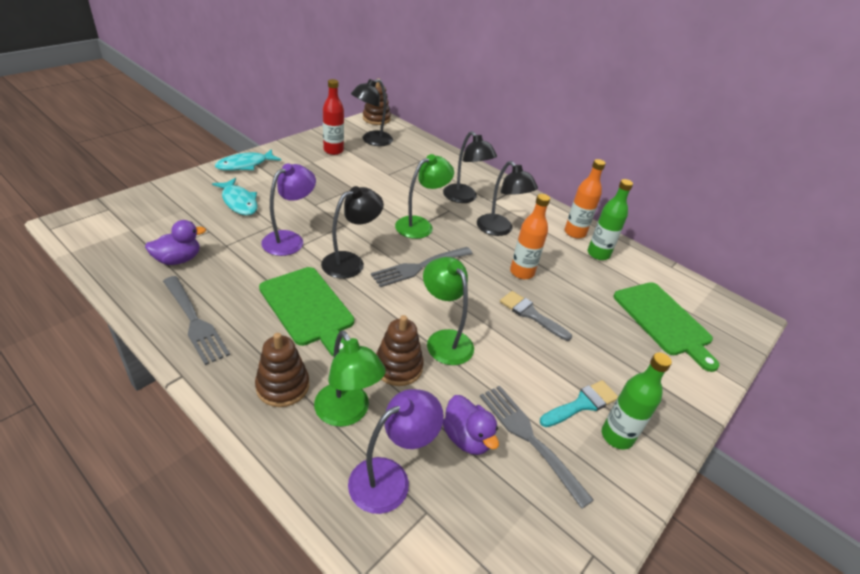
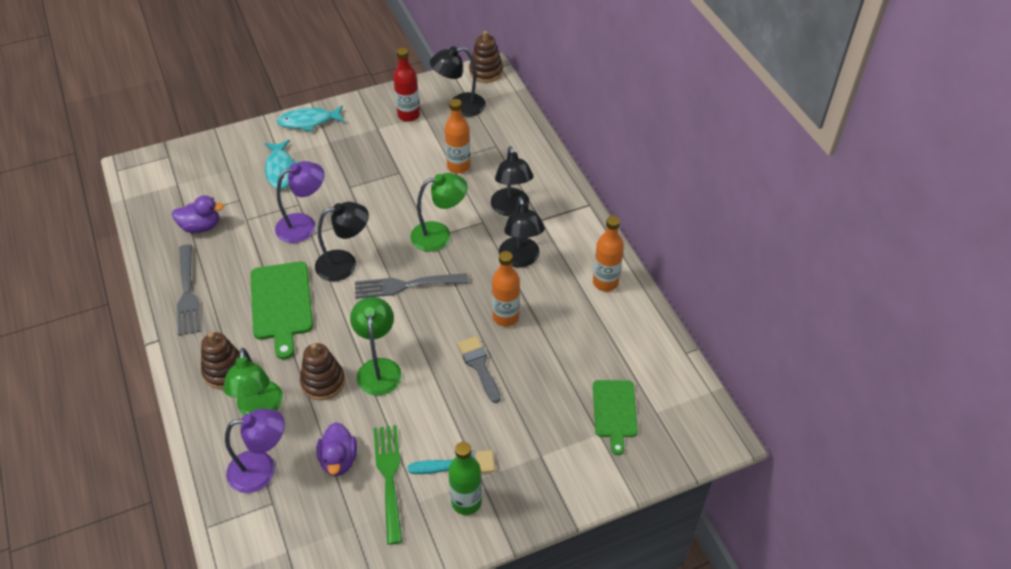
camera: 30 degrees right, 10 degrees up
grey fork [480,386,594,509] -> green fork [373,425,403,545]
green bottle [588,179,633,260] -> none
green cutting board [613,282,719,372] -> green cutting board [593,380,638,455], size x0.67
none -> orange bottle [445,99,471,173]

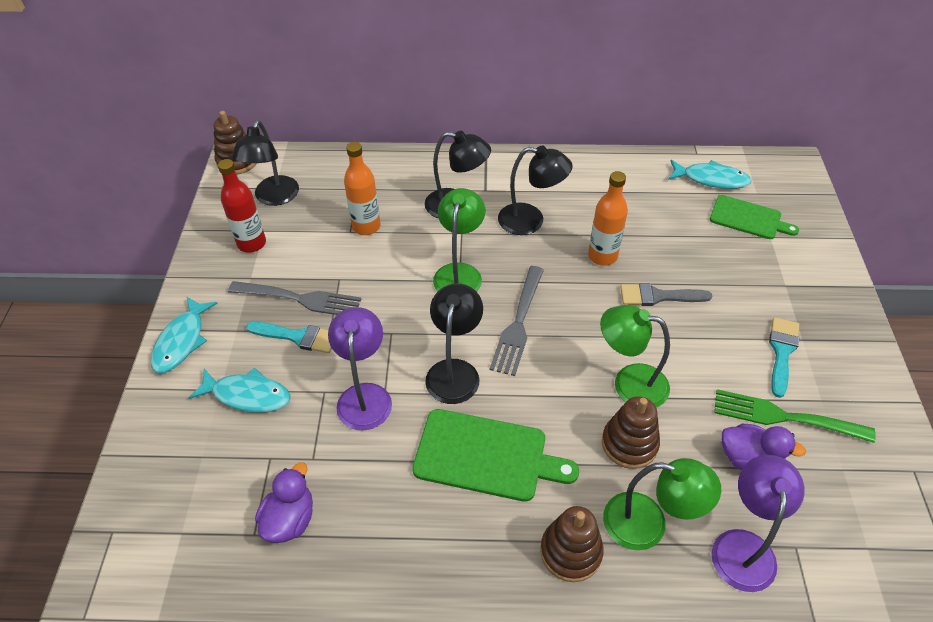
camera: 65 degrees left, 0 degrees up
grey fork [177,244,200,336] -> grey fork moved to [228,281,361,315]
green bottle [448,442,482,515] -> none
orange bottle [593,216,624,291] -> none
none -> turquoise brush [246,322,332,353]
none -> turquoise fish [668,160,751,189]

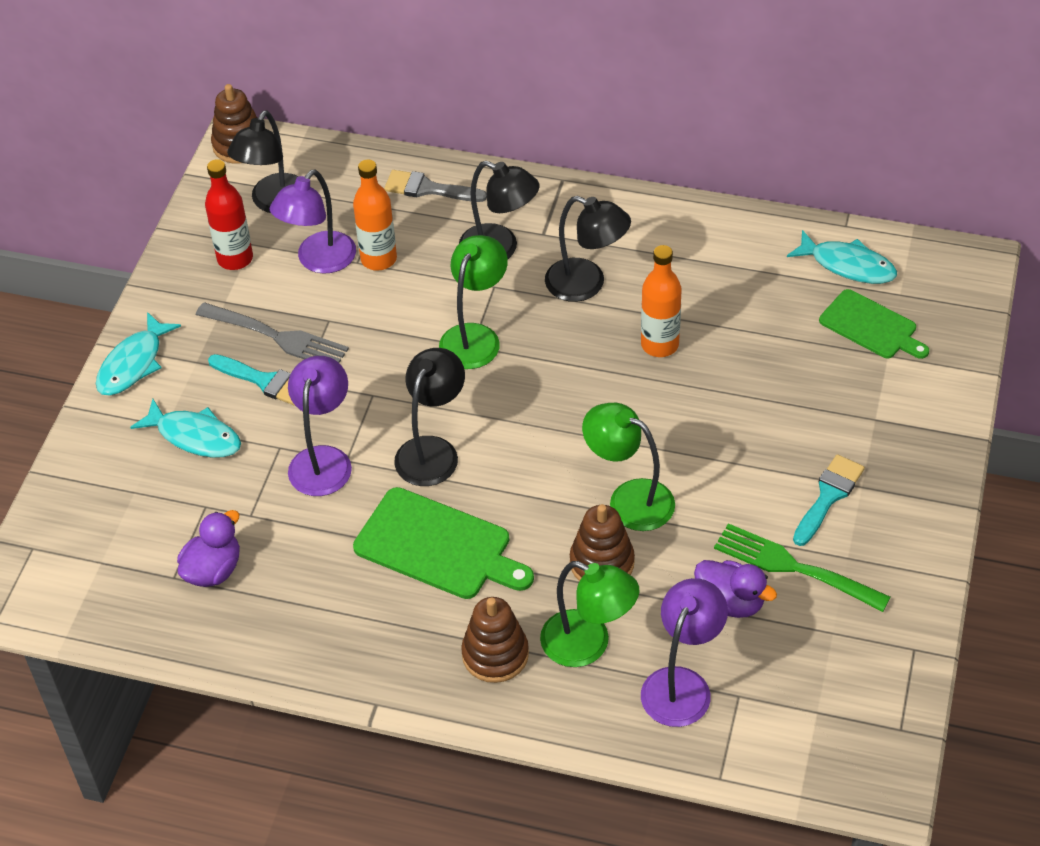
camera: 15 degrees right, 0 degrees up
grey fork [490,266,544,376] -> none
grey brush [620,283,712,306] -> grey brush moved to [384,170,487,202]
none -> purple lamp [270,169,356,274]

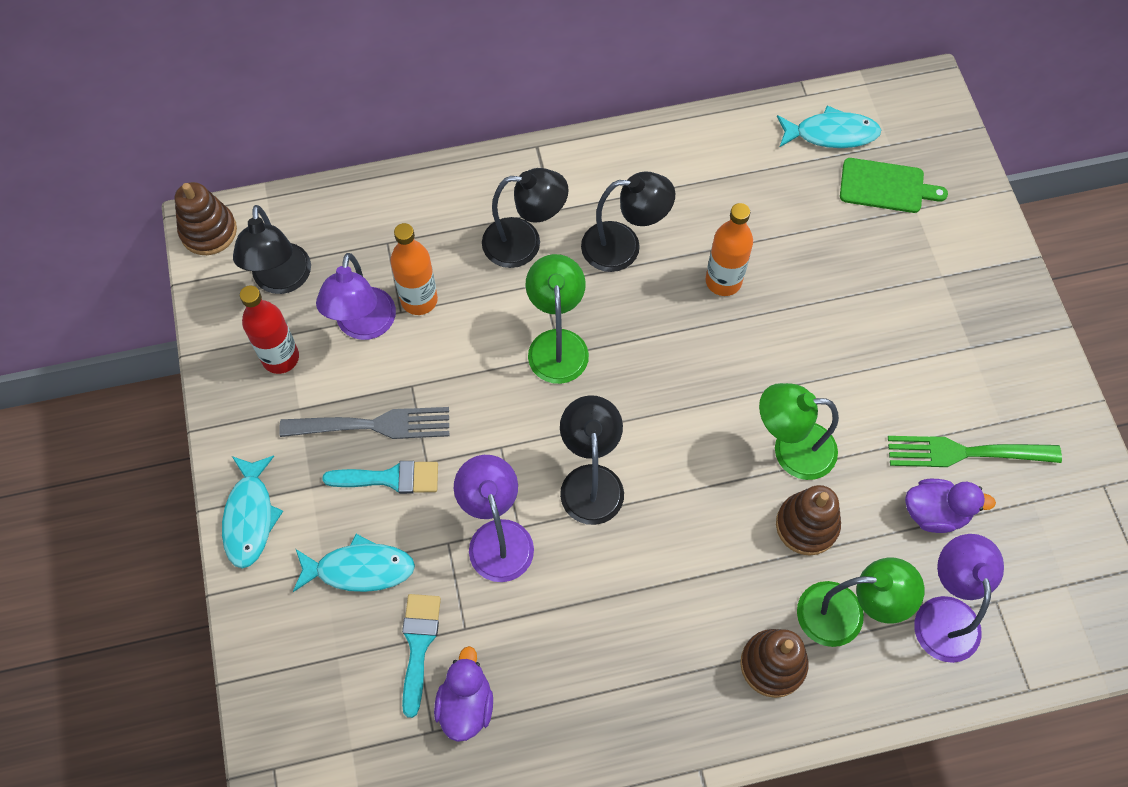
camera: 30 degrees left, 15 degrees up
green cutting board [353,487,534,599] -> none
grey brush [384,170,487,202] -> none
turquoise brush [793,454,865,546] -> turquoise brush moved to [402,594,441,718]

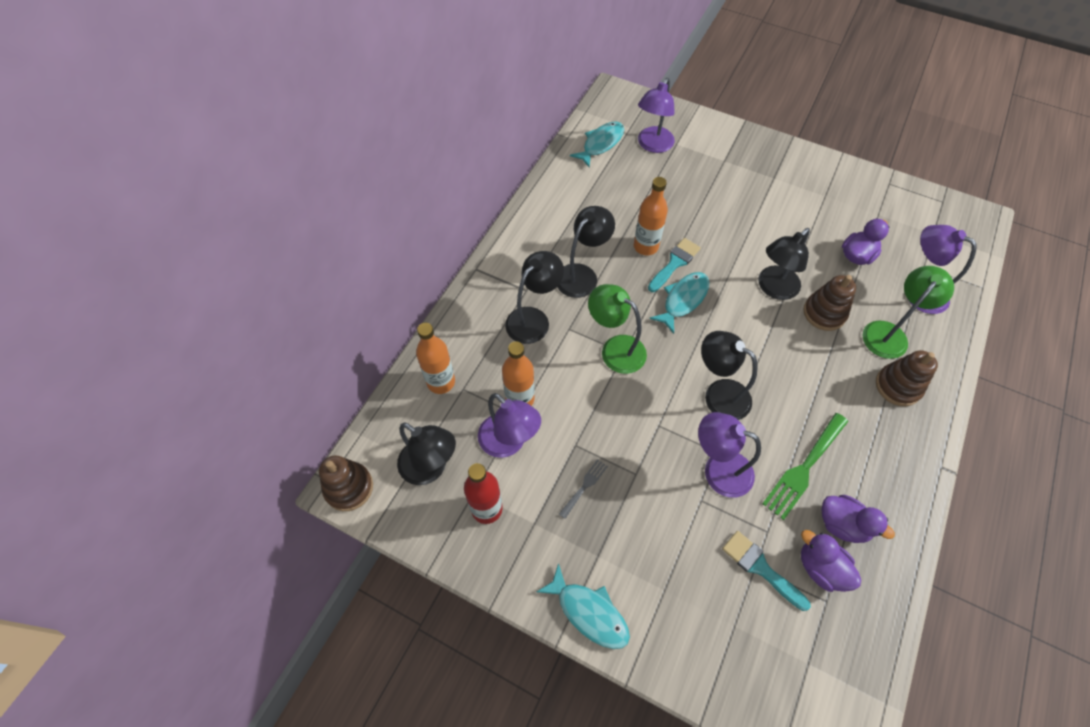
camera: 50 degrees left, 5 degrees down
grey fork [279,407,449,439] -> grey fork [559,459,608,519], size x0.52
turquoise fish [293,534,415,592] -> turquoise fish moved to [649,272,709,334]
turquoise brush [322,461,438,494] -> turquoise brush moved to [648,238,701,292]
green lamp [759,383,839,480] -> black lamp [758,228,810,300]
green cutting board [840,158,948,213] -> purple lamp [638,78,675,153]
green fork [888,436,1062,467] -> green fork moved to [762,413,848,520]
none -> orange bottle [416,323,455,394]
none -> purple duck [821,495,895,543]

